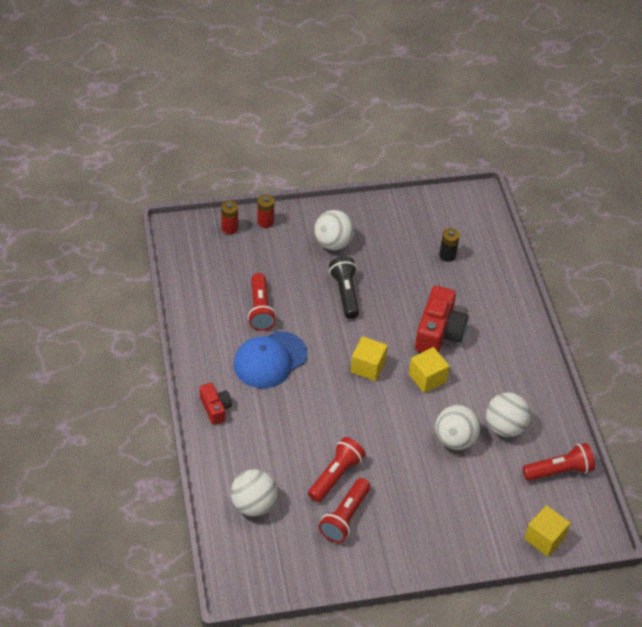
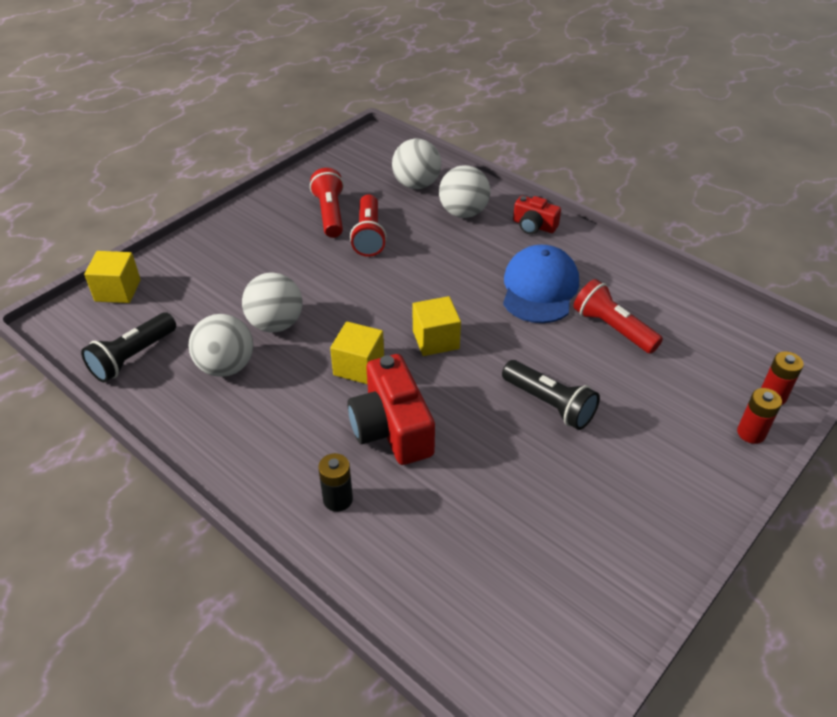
camera: 145 degrees right, 5 degrees down
white ball [314,210,354,250] -> white ball moved to [439,165,490,218]
black battery [439,228,460,262] -> black battery moved to [318,453,353,512]
red flashlight [522,443,595,481] -> black flashlight [81,312,176,382]

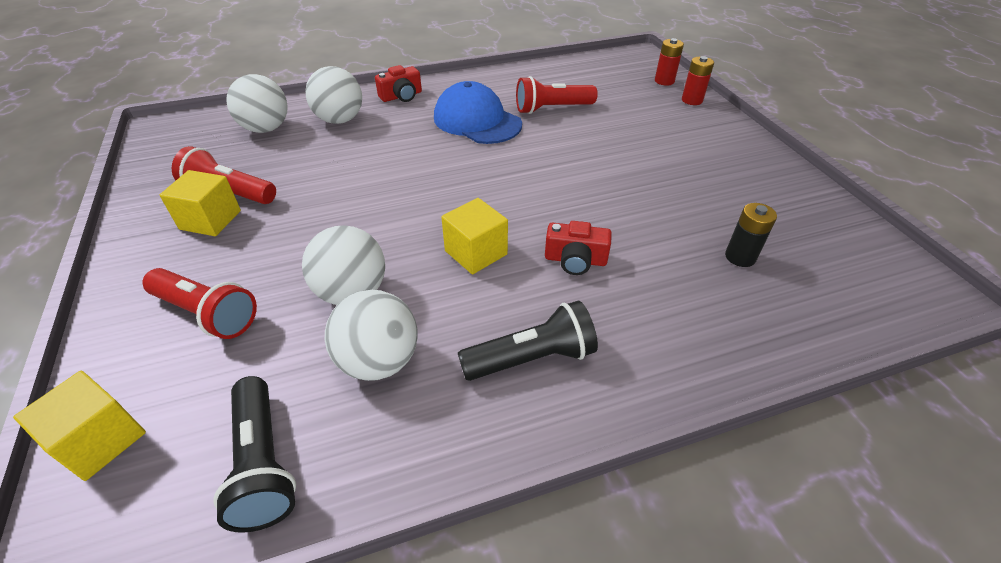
camera: 60 degrees left, 0 degrees up
black battery [318,453,353,512] -> black battery moved to [725,203,777,267]
red camera [347,354,435,465] -> red camera [545,221,612,275], size x0.57
red flashlight [350,194,387,257] -> red flashlight moved to [143,268,257,339]
yellow cube [413,296,461,356] -> yellow cube moved to [160,170,241,236]
black flashlight [502,360,600,430] -> black flashlight moved to [458,301,598,381]

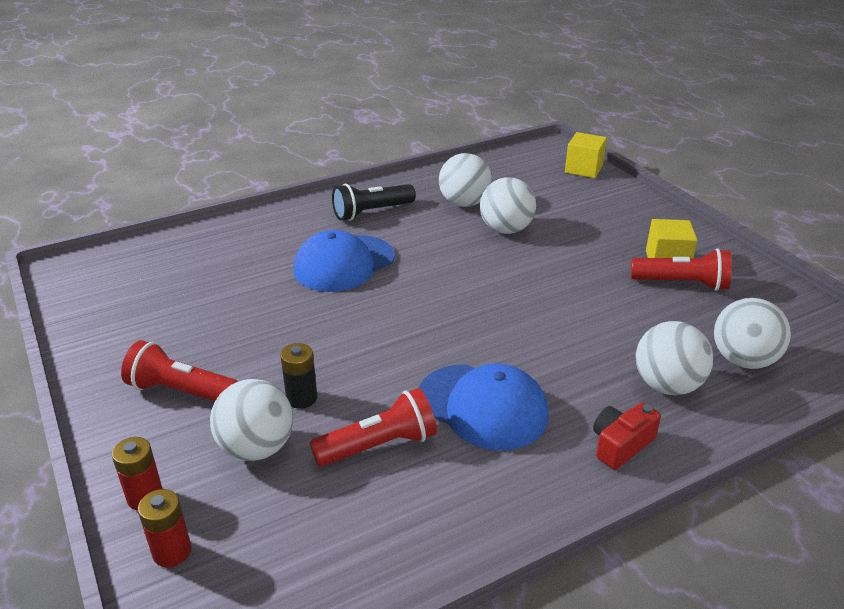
camera: 170 degrees right, 10 degrees down
red flashlight [143,268,257,339] -> red flashlight moved to [121,340,238,401]
black flashlight [213,376,296,533] -> none
yellow cube [441,198,508,275] -> none
red camera [545,221,612,275] -> blue cap [294,230,395,292]
black battery [725,203,777,267] -> black battery moved to [280,343,317,409]
none -> white ball [210,379,293,461]

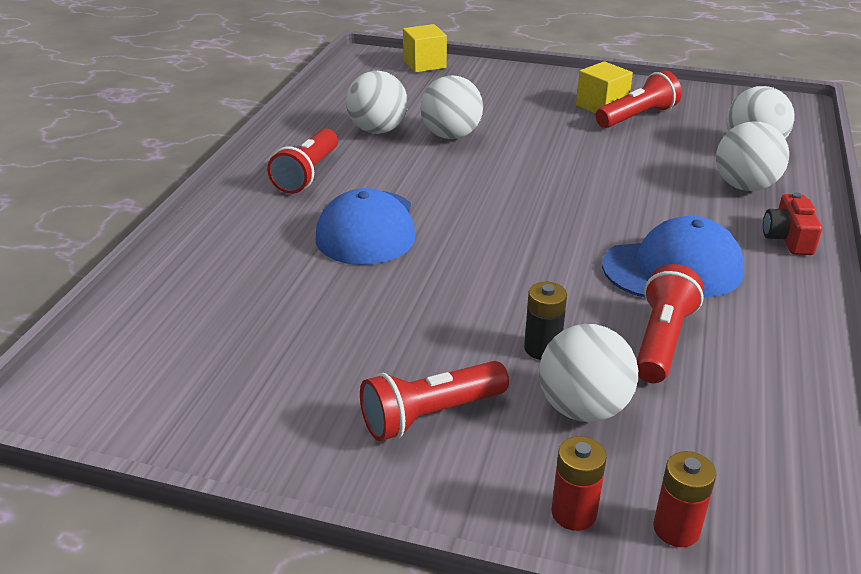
camera: 45 degrees left, 0 degrees up
black flashlight [332,184,416,221] -> red flashlight [267,128,338,194]

